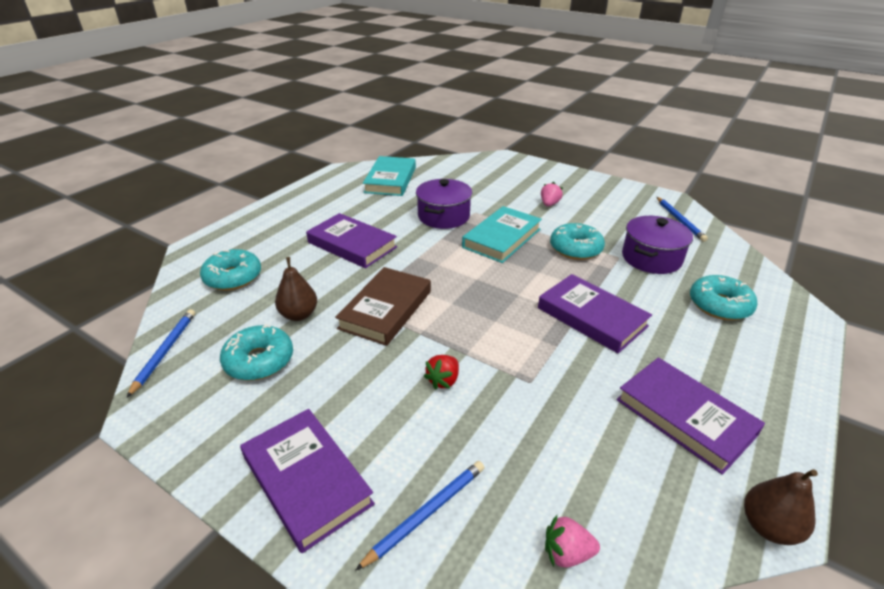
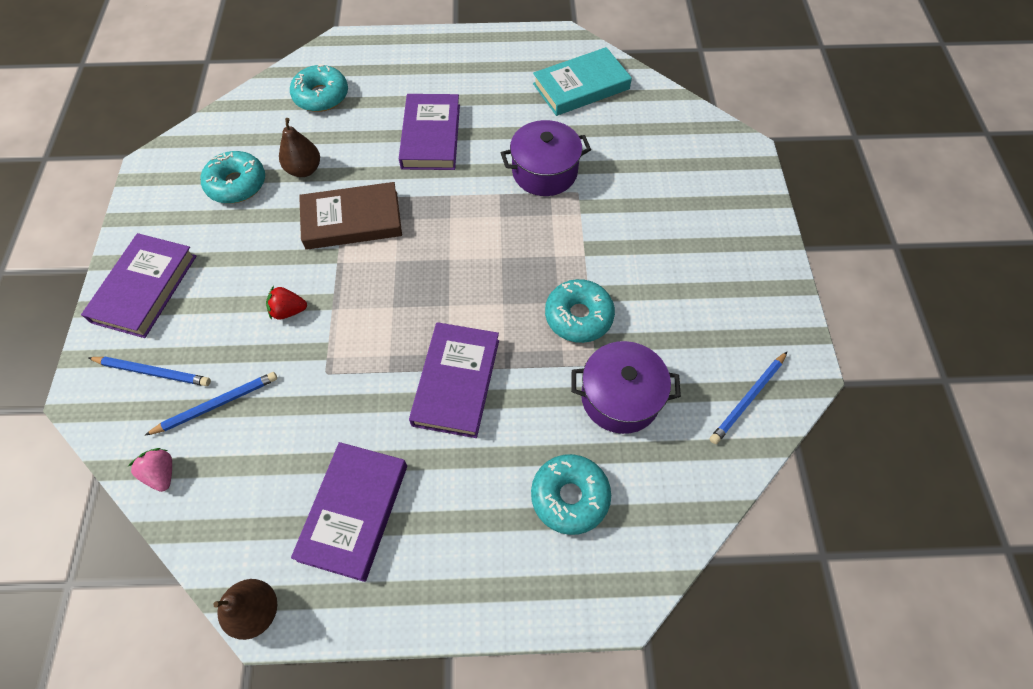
camera: 55 degrees right, 25 degrees up
blue pencil [127,309,195,397] -> blue pencil moved to [144,372,277,436]
turquoise book [462,206,542,263] -> none
pink strawberry [541,182,563,206] -> none

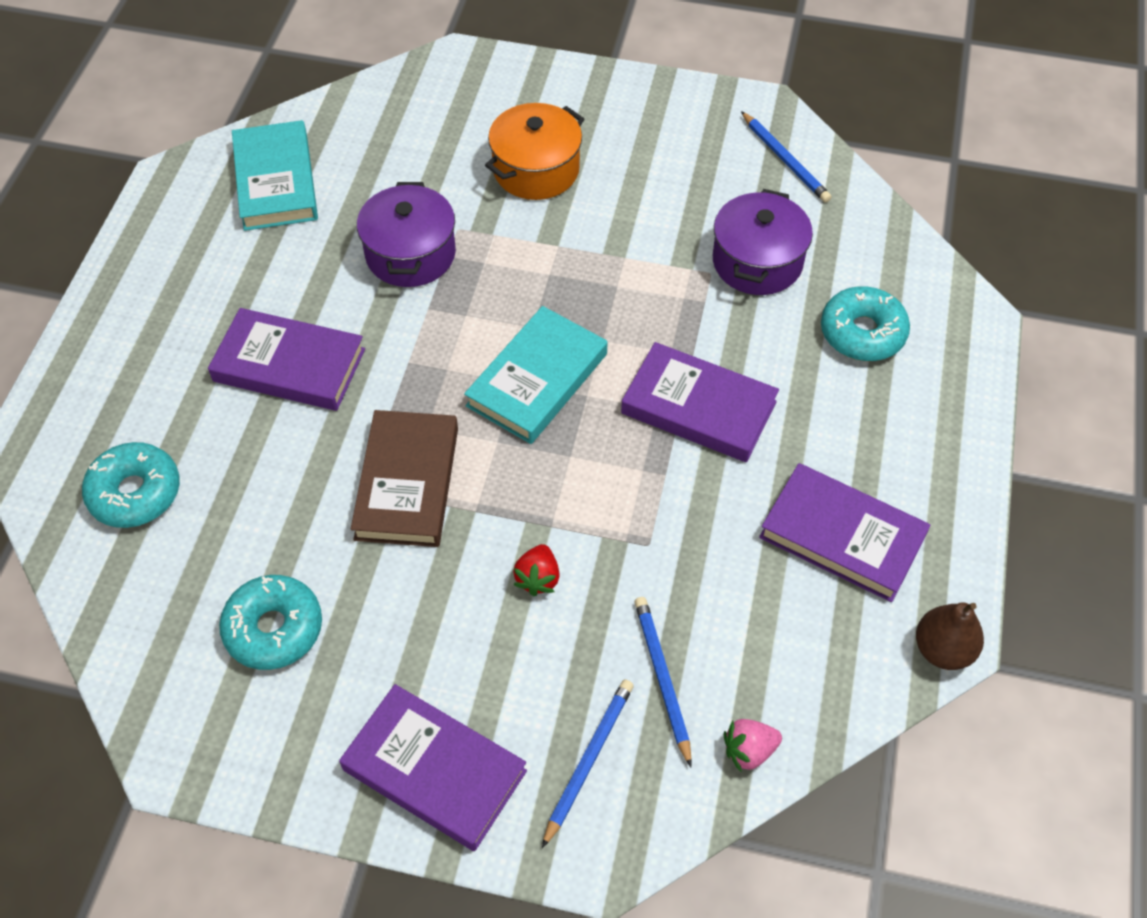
camera: 75 degrees left, 5 degrees down
brown pear [279,118,320,177] -> none
turquoise donut [545,279,615,343] -> none
none -> turquoise book [464,306,607,444]
none -> orange pot [485,103,584,200]

